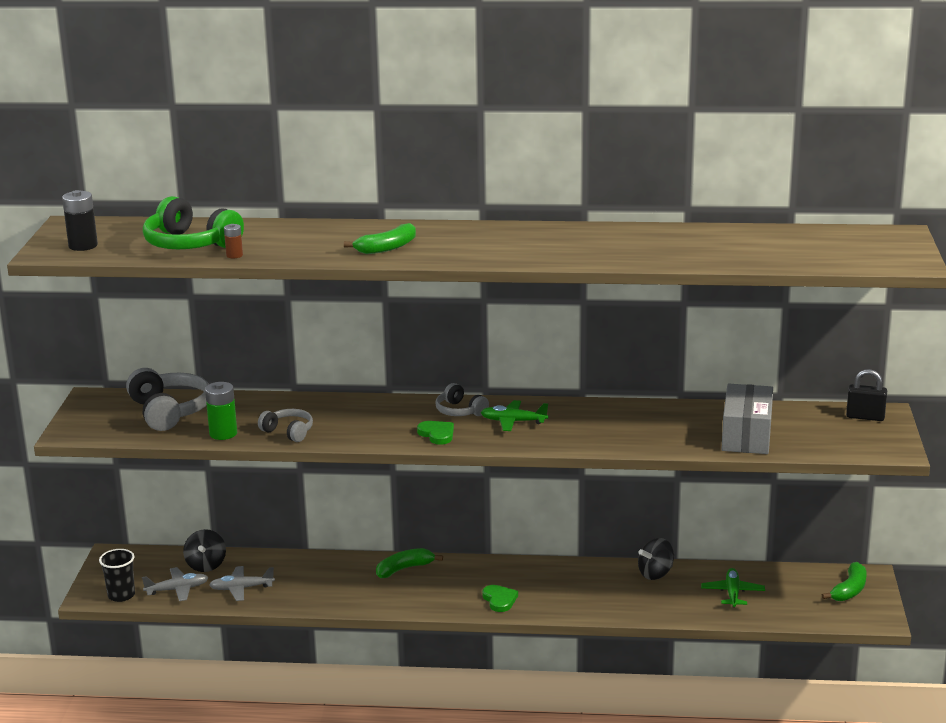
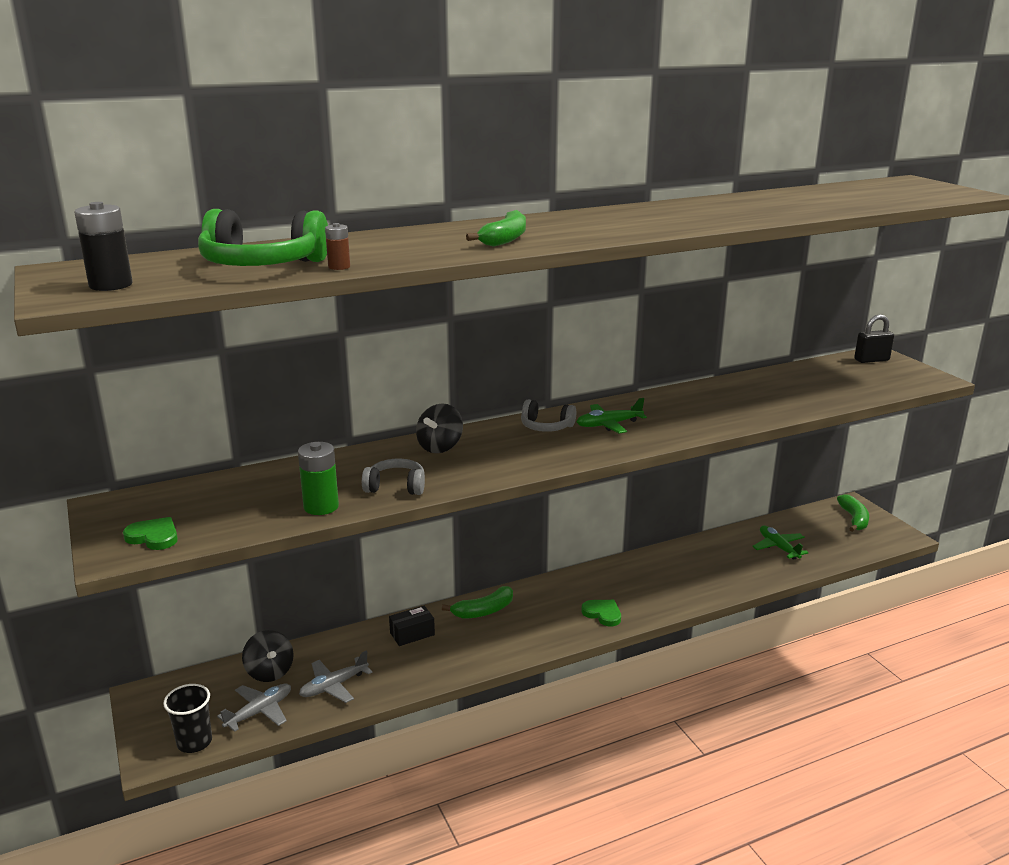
camera: 30 degrees left, 0 degrees up
grey headphones [126,368,209,431] -> none
green banana [376,548,443,578] -> green banana turned 150 degrees counterclockwise [442,586,513,619]
green heart [417,421,454,445] -> green heart moved to [123,517,178,550]
black spinning top [638,538,674,580] -> black spinning top moved to [416,404,463,453]
grey box [721,384,773,454] -> none
none -> black box [389,606,435,646]

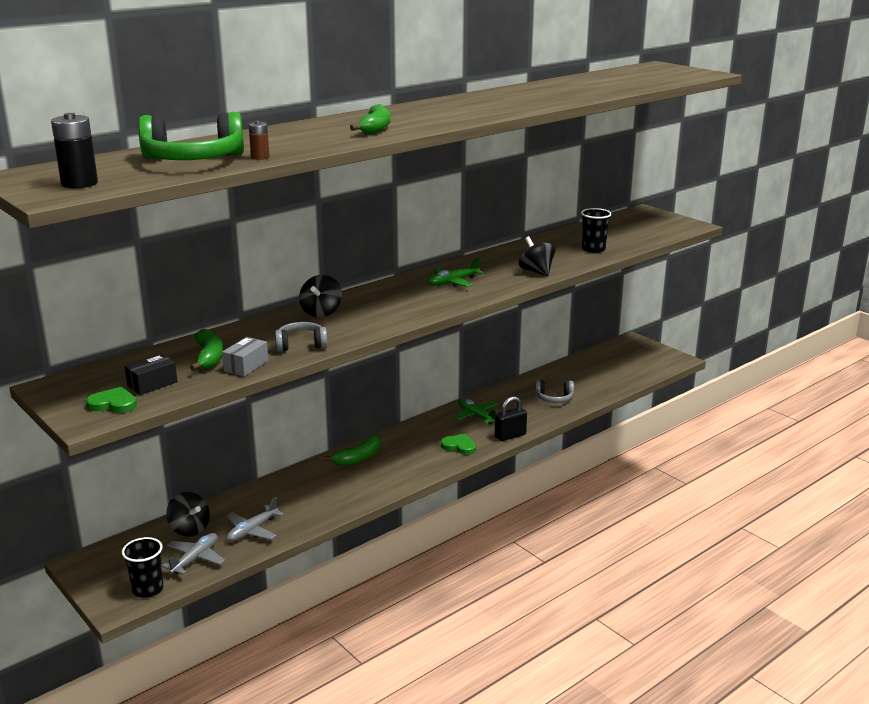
camera: 15 degrees left, 0 degrees up
green battery [298,442,339,515] -> grey box [222,337,268,377]
black box [389,606,435,646] -> black box moved to [125,354,178,395]
grey headphones [521,399,576,432] -> grey headphones moved to [535,380,574,403]
green plane [752,526,809,560] -> green plane moved to [453,398,498,425]
green banana [837,494,869,532] -> green banana moved to [190,329,223,371]
black padlock [854,314,894,363] -> black padlock moved to [495,396,527,441]
none -> black spinning top [519,236,556,277]
none -> black cup [581,208,612,253]

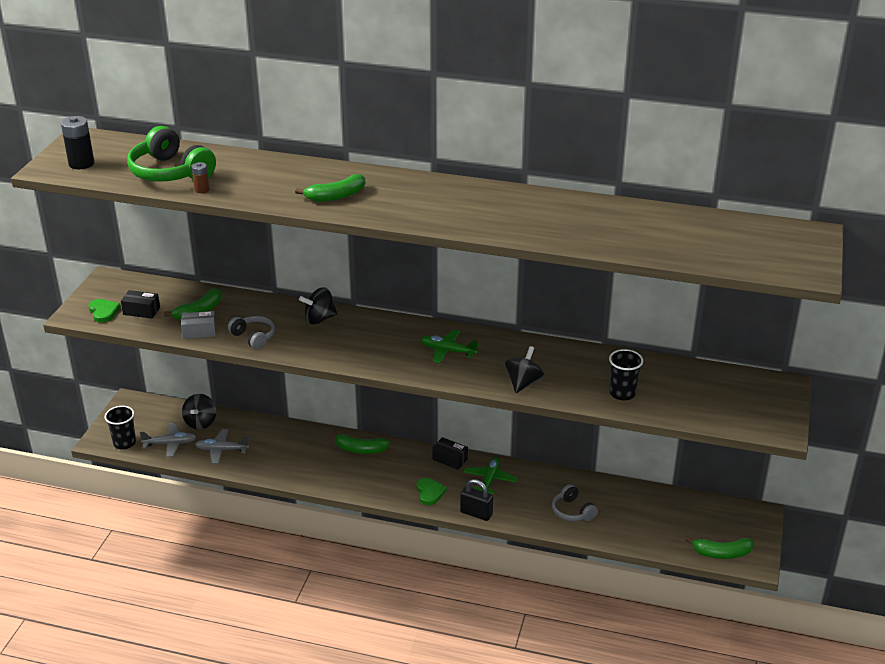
camera: 55 degrees right, 10 degrees up
none -> black box [433,437,468,470]
none -> green banana [686,537,754,559]

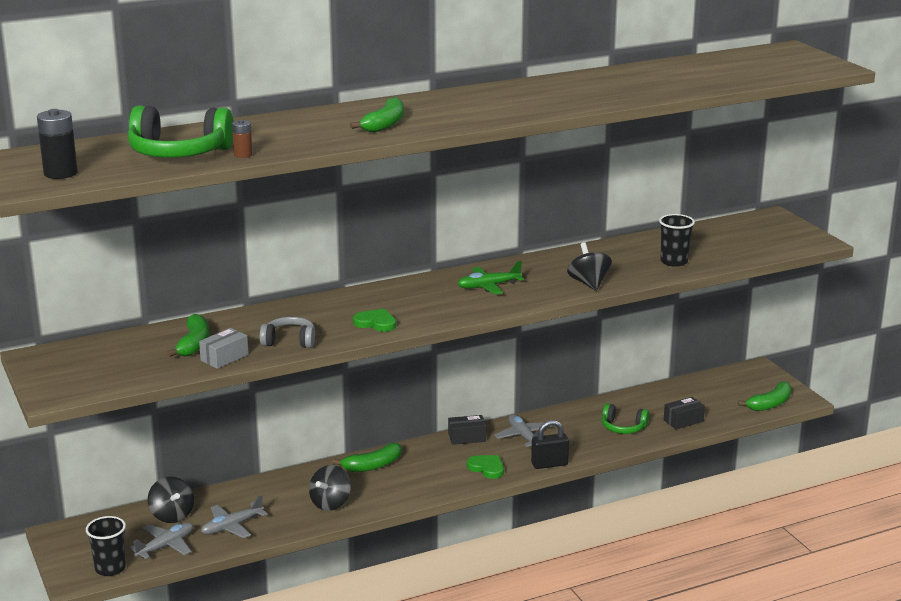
camera: 40 degrees left, 10 degrees down
green heart [88,299,121,323] -> green heart moved to [353,309,396,332]
black box [121,290,160,319] -> black box moved to [664,397,705,429]
black spinning top [299,287,337,324] -> black spinning top moved to [309,465,351,511]
green plane [464,457,517,494] -> grey plane [494,414,552,447]
grey headphones [552,484,598,521] -> green headphones [602,403,649,434]

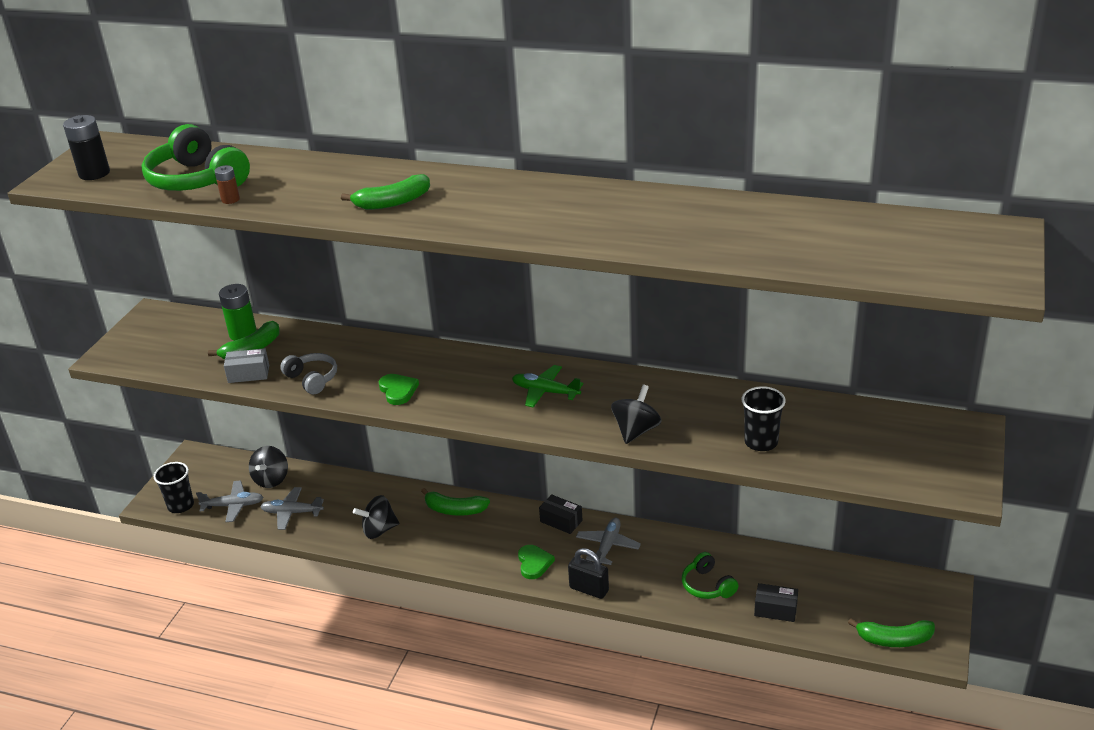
camera: 45 degrees right, 10 degrees up
none -> green battery [219,284,257,341]

